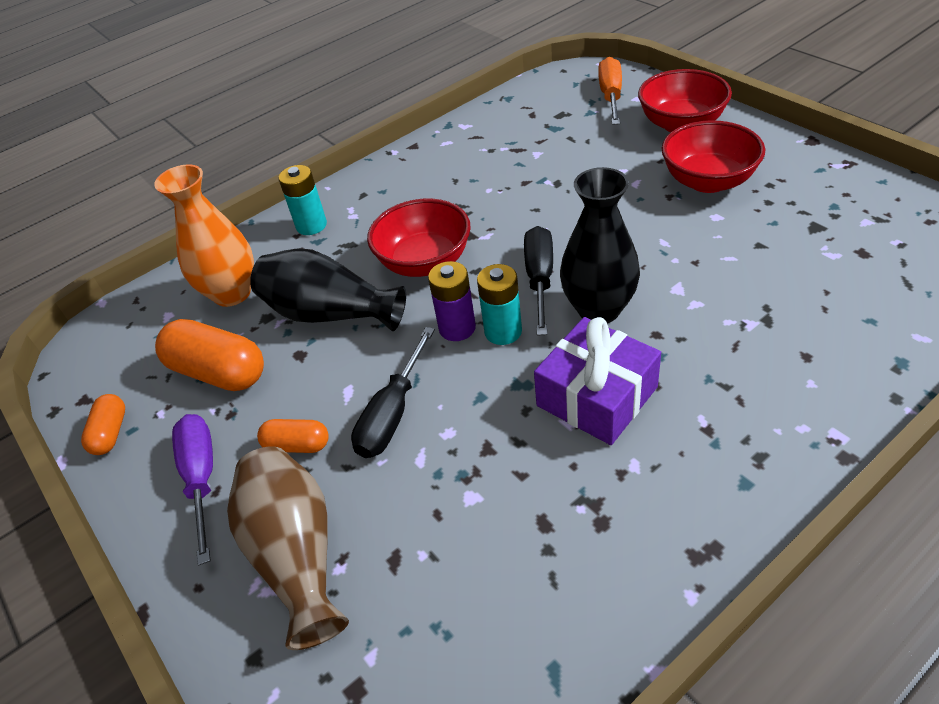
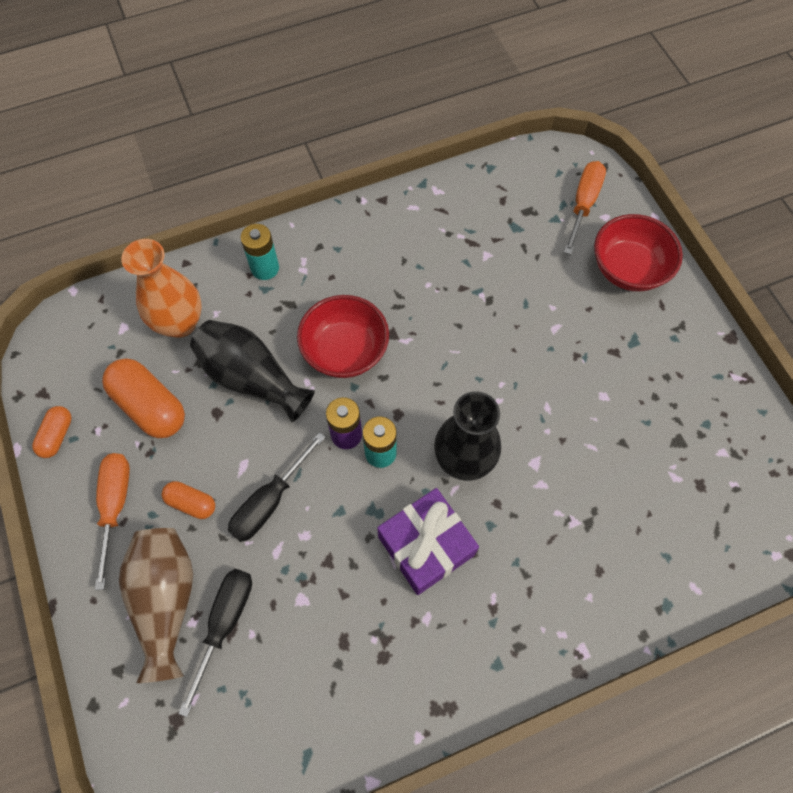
camera: 10 degrees right, 20 degrees up
purple screwdriver [172,414,213,565] -> orange screwdriver [95,453,130,590]
black screwdriver [524,226,553,336] -> black screwdriver moved to [178,569,252,717]
red bowl [662,120,765,193] -> none

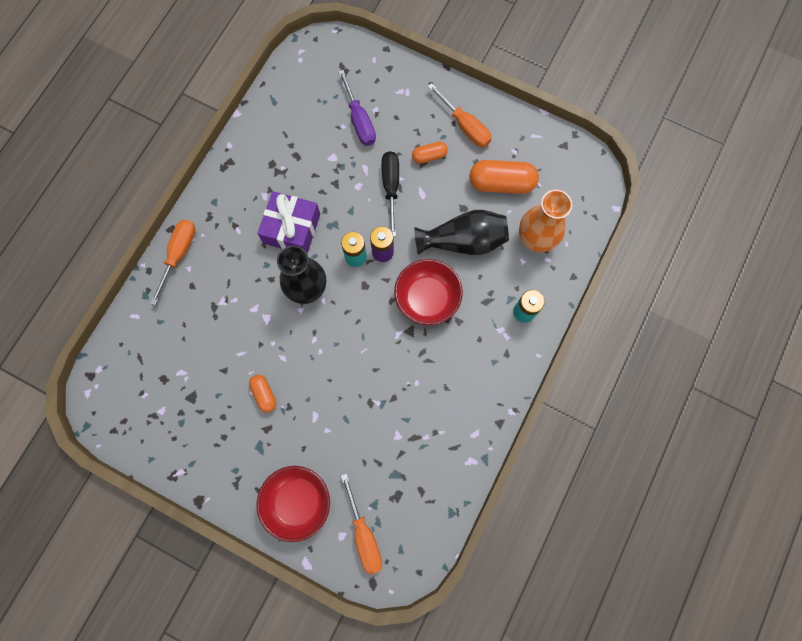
camera: 140 degrees right, 10 degrees up
orange capsule [32,406,72,458] -> orange capsule moved to [249,375,276,412]
brown vase [119,528,193,683] -> none
black screwdriver [178,569,252,717] -> purple screwdriver [338,70,376,146]
none -> orange screwdriver [150,220,195,305]

